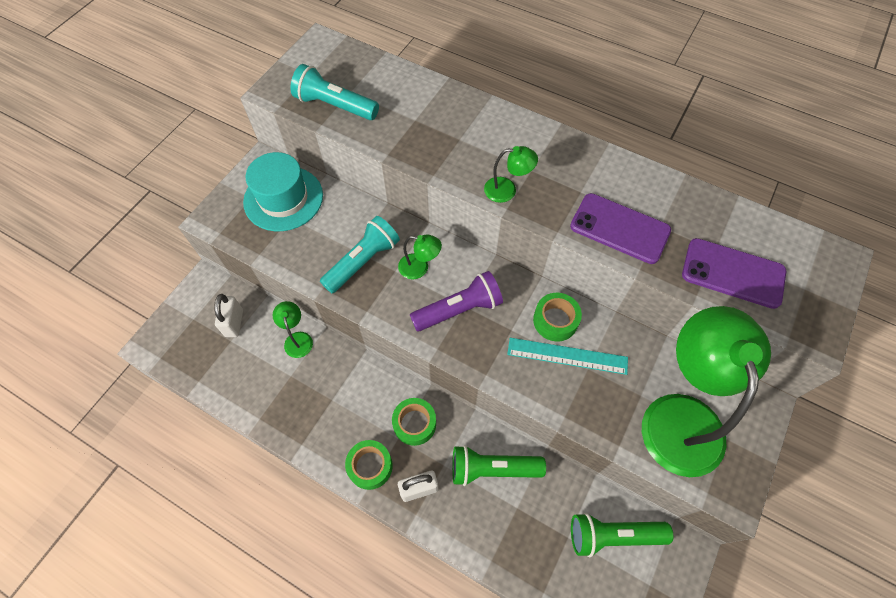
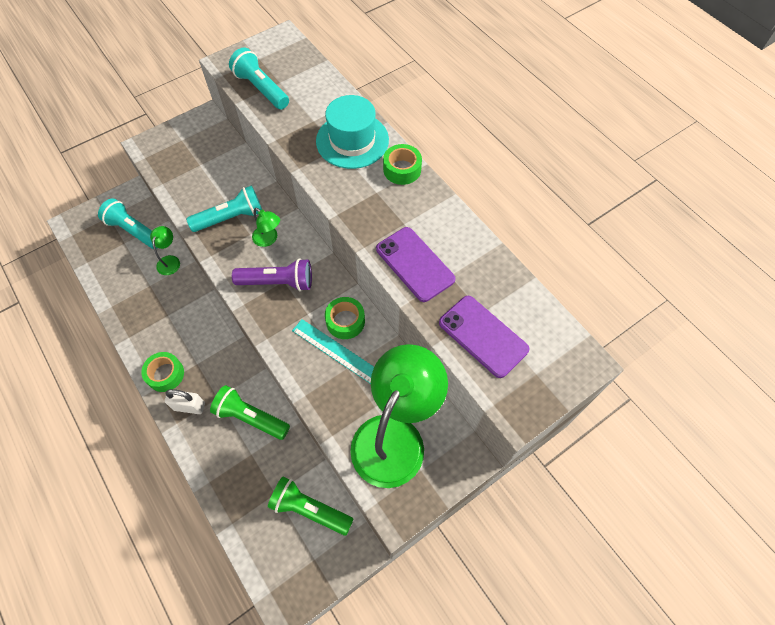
camera: 25 degrees right, 0 degrees up
white padlock [214,294,243,337] -> turquoise flashlight [98,199,157,249]
turquoise hat [243,152,323,231] -> turquoise hat moved to [316,95,389,169]
green tape [392,398,436,446] -> green tape moved to [383,144,422,185]
green lamp [484,146,538,203] -> none

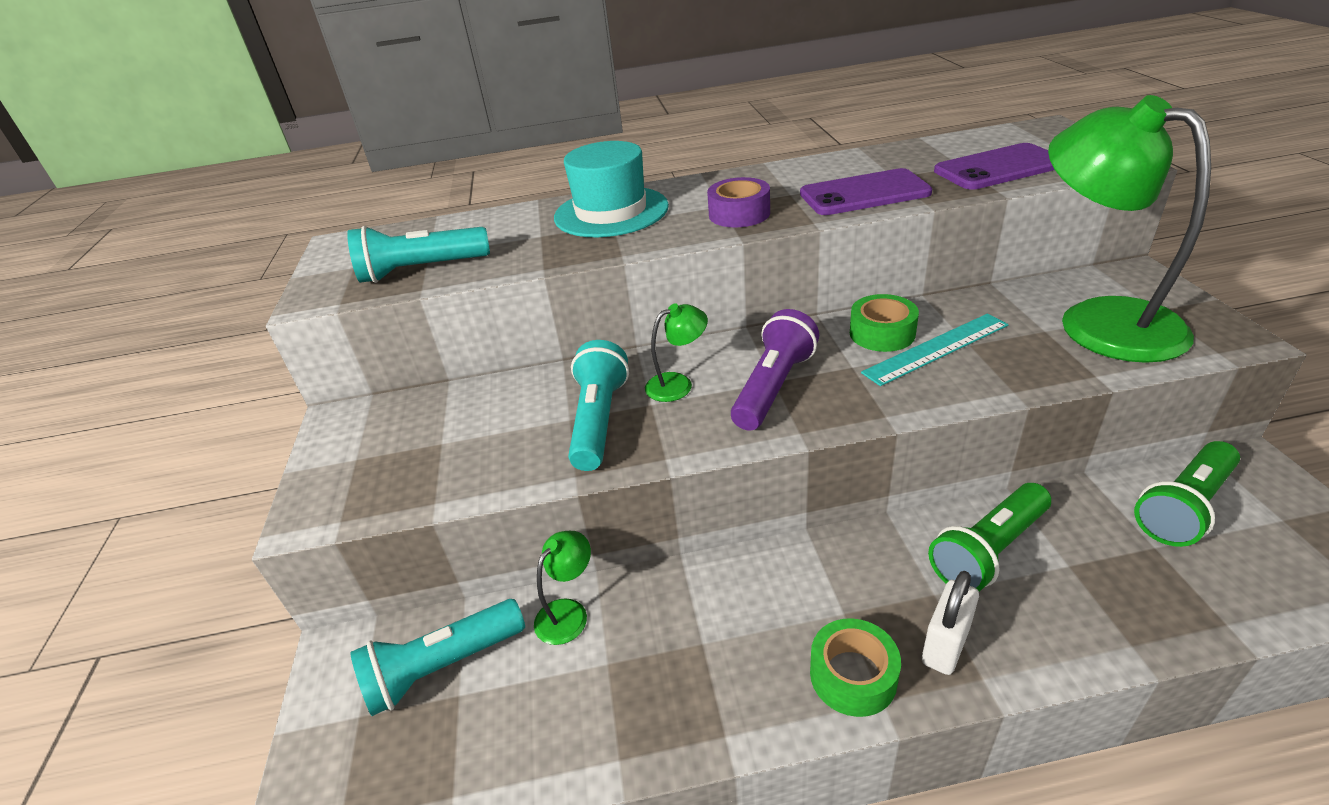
camera: 60 degrees left, 25 degrees down
green lamp [150,226,180,275] -> green lamp turned 90 degrees clockwise [534,531,591,645]
green tape [383,144,422,185] -> none
none -> purple tape [707,177,770,227]

